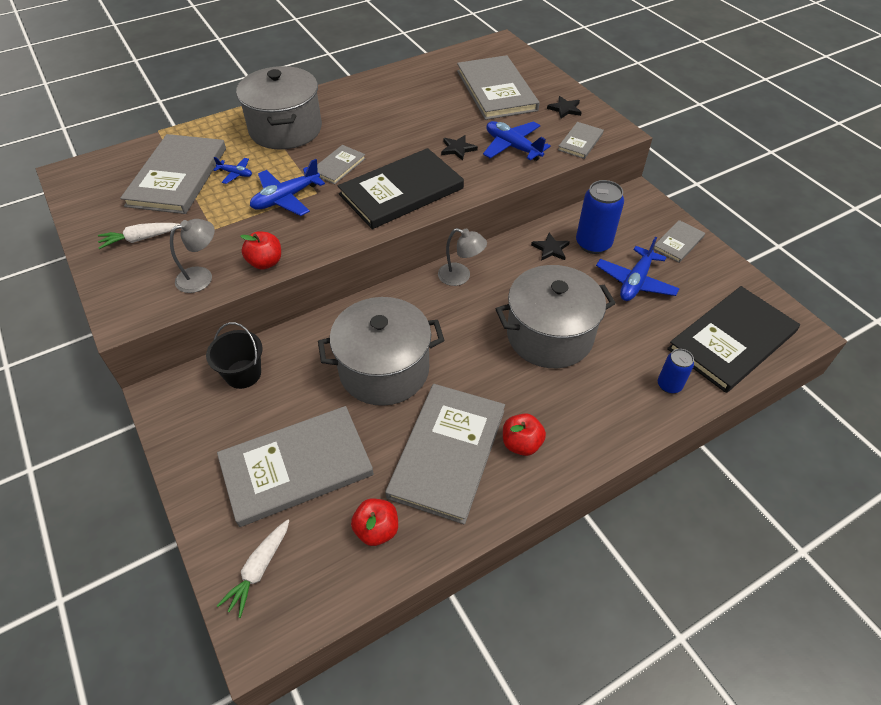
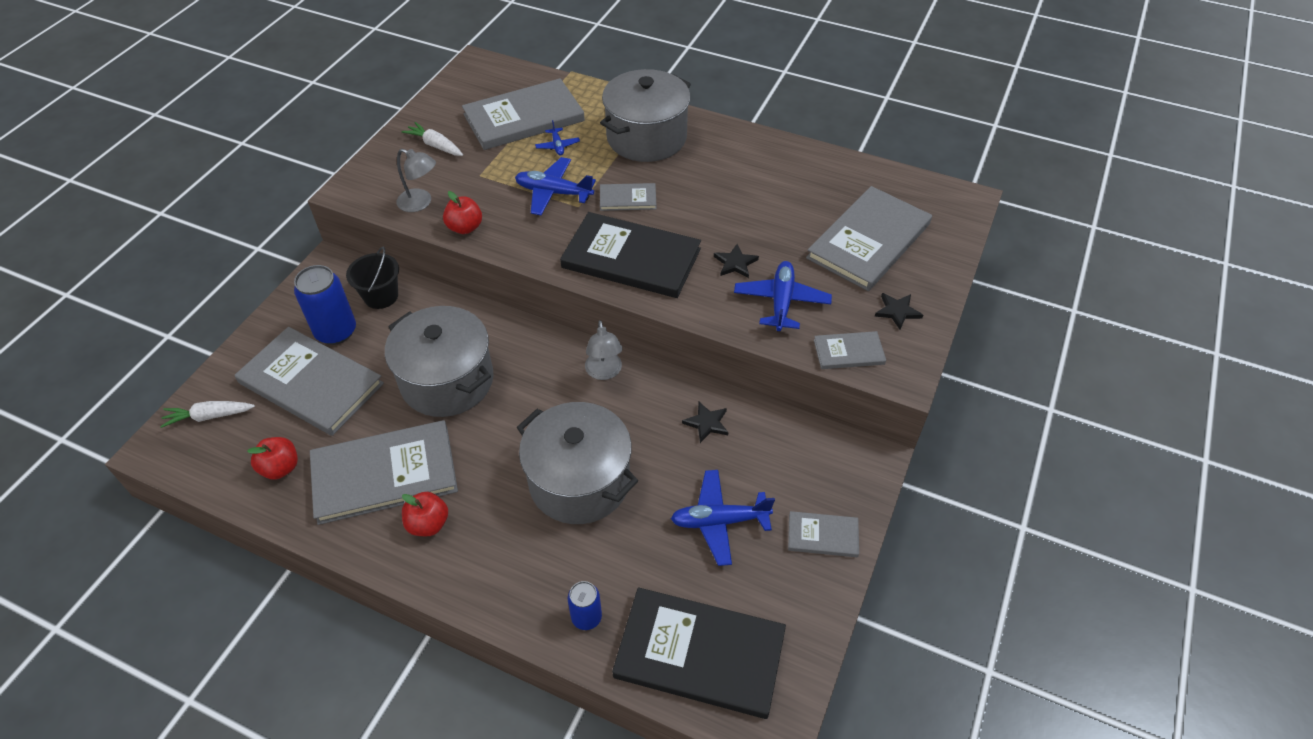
camera: 55 degrees right, 0 degrees up
blue can [576,180,624,254] -> blue can moved to [294,265,356,345]

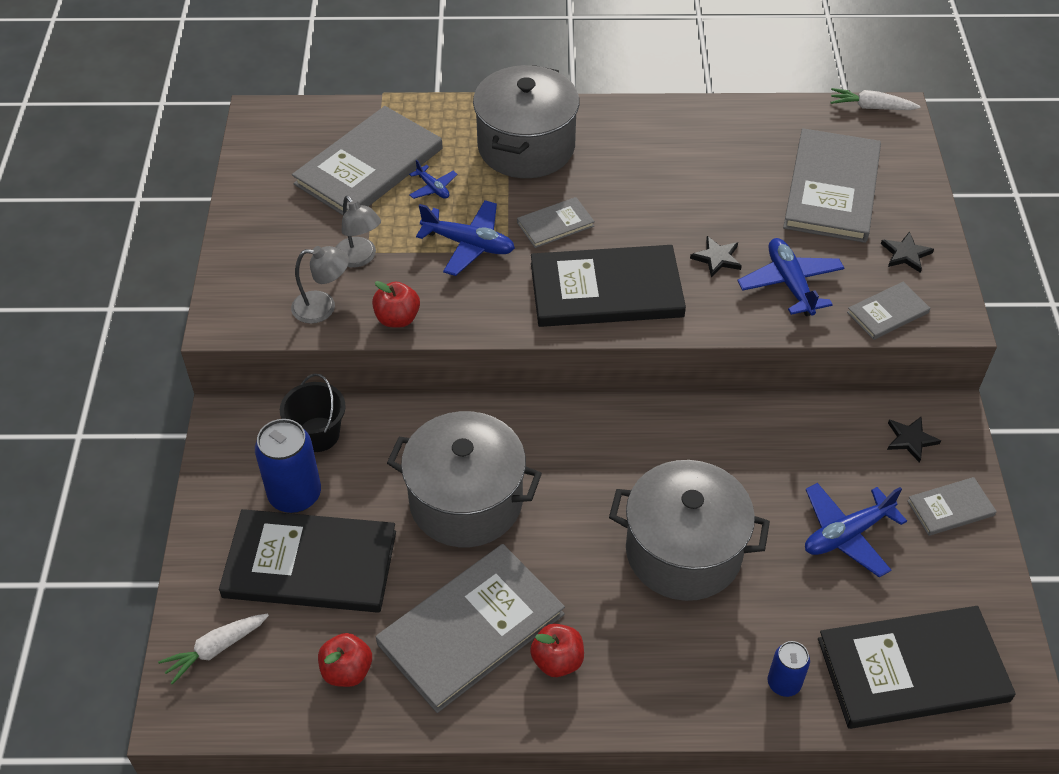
camera: 25 degrees left, 0 degrees up
grey book [235,327,384,436] -> black book [219,509,396,613]
white carrot [402,122,463,156] -> white carrot moved to [830,88,920,110]
blue plane [515,157,596,215] -> blue plane turned 150 degrees counterclockwise [416,200,515,276]
grey lamp [585,320,622,380] -> grey lamp moved to [335,196,381,268]
black star [682,402,728,443] -> black star moved to [887,417,941,463]

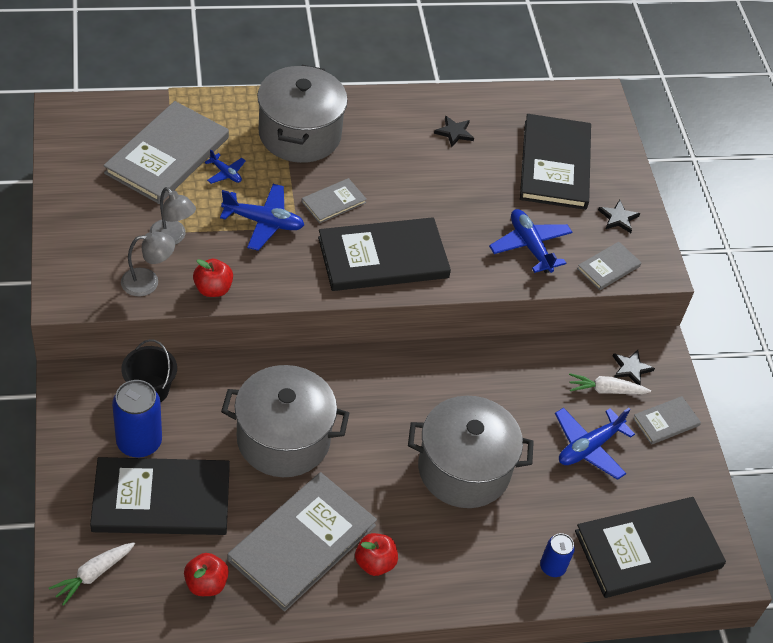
camera: 15 degrees left, 0 degrees up
black star [690,236,742,277] -> black star moved to [434,116,474,147]
grey book [783,128,881,243] -> black book [520,114,591,210]
white carrot [830,88,920,110] -> white carrot moved to [569,373,651,394]

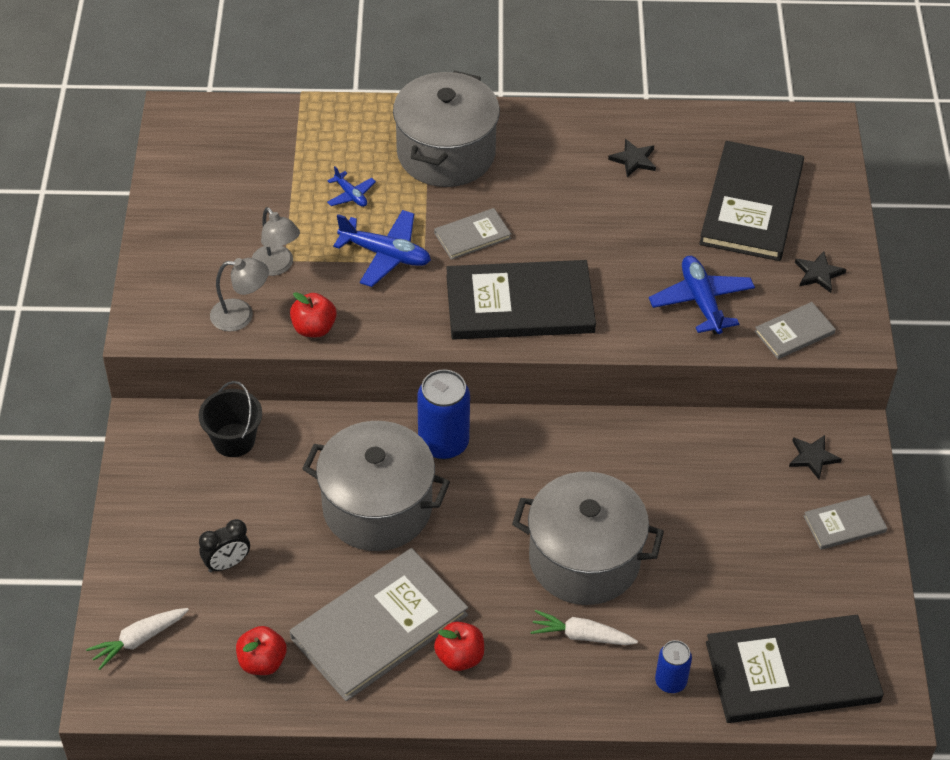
camera: 15 degrees right, 0 degrees up
black book [90,457,230,535] -> black clock [199,519,250,572]
grey book [103,101,229,204] -> none
blue can [112,380,162,458] -> blue can moved to [417,370,470,460]
blue plane [555,408,635,480] -> none
white carrot [569,373,651,394] -> white carrot moved to [530,610,638,645]

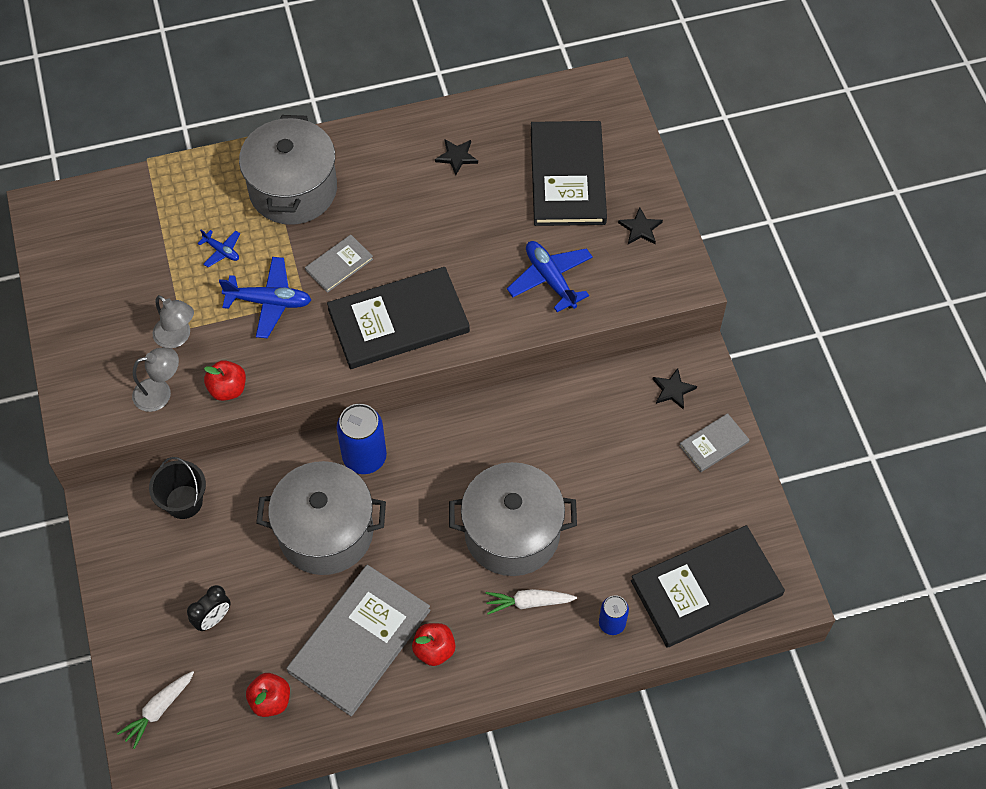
camera: 15 degrees left, 10 degrees up
grey book [755,302,836,359] -> none

